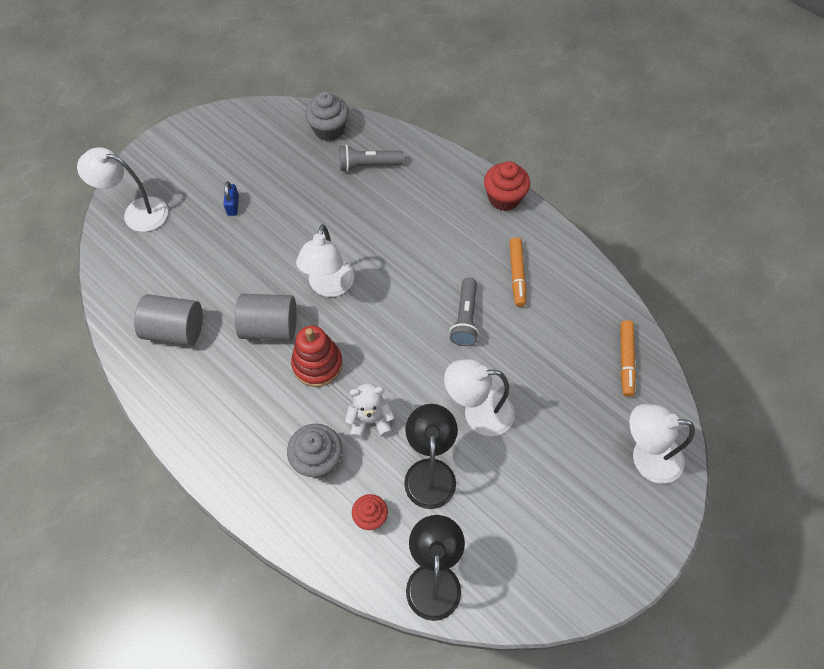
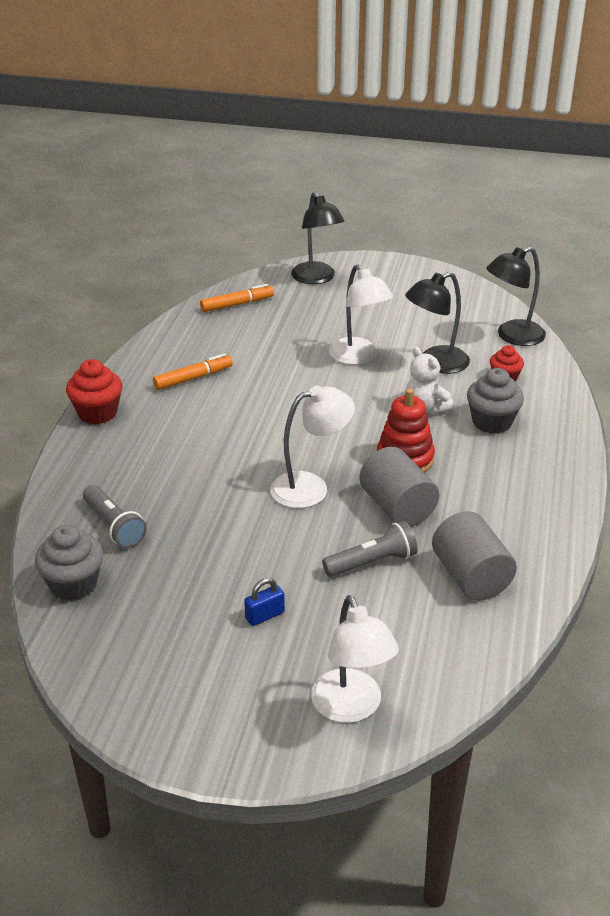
camera: 120 degrees left, 25 degrees down
grey flashlight [449,278,479,346] -> grey flashlight moved to [322,521,418,577]
white lamp [629,404,695,484] -> black lamp [291,192,344,284]

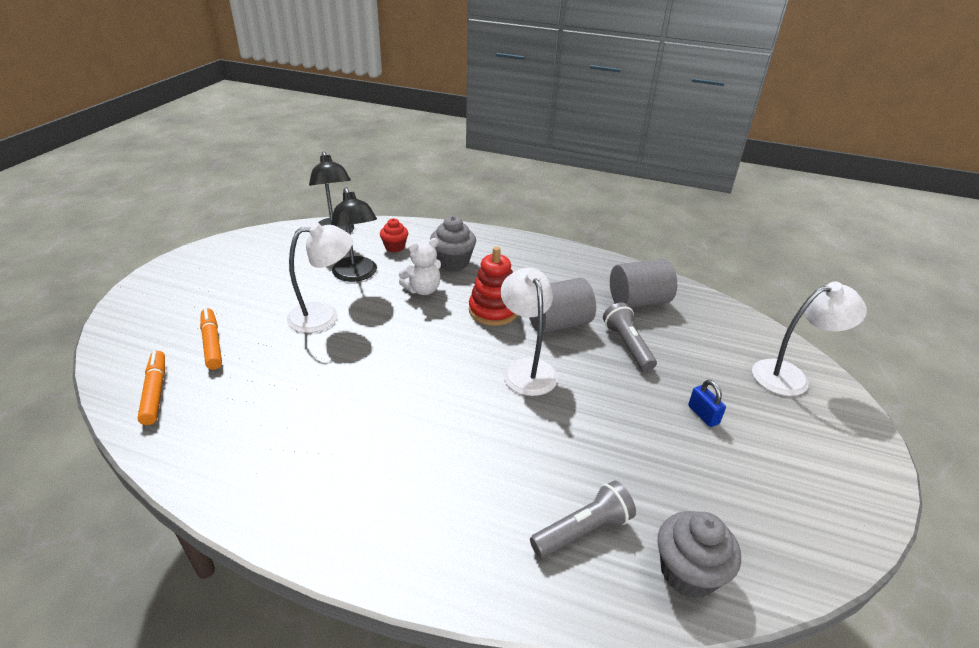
camera: 85 degrees left, 0 degrees up
red cupcake [66,359,123,424] -> none
orange marker [153,354,233,390] -> orange marker moved to [200,308,222,370]
black lamp [291,192,344,284] -> none

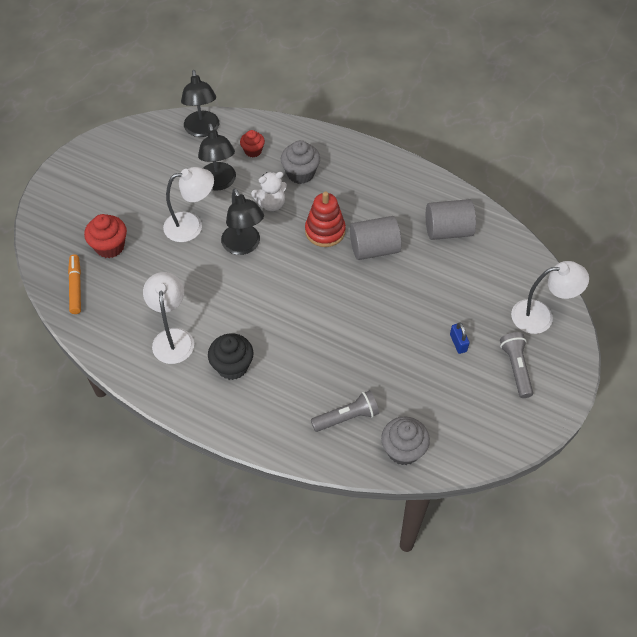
camera: 10 degrees right, 20 degrees up
orange marker [200,308,222,370] -> red cupcake [84,214,127,258]
white lamp [500,268,558,396] -> white lamp moved to [143,272,194,364]
grey flashlight [603,303,657,371] -> grey flashlight moved to [500,332,533,398]
none -> black cupcake [208,333,254,380]
none -> black lamp [221,188,264,255]

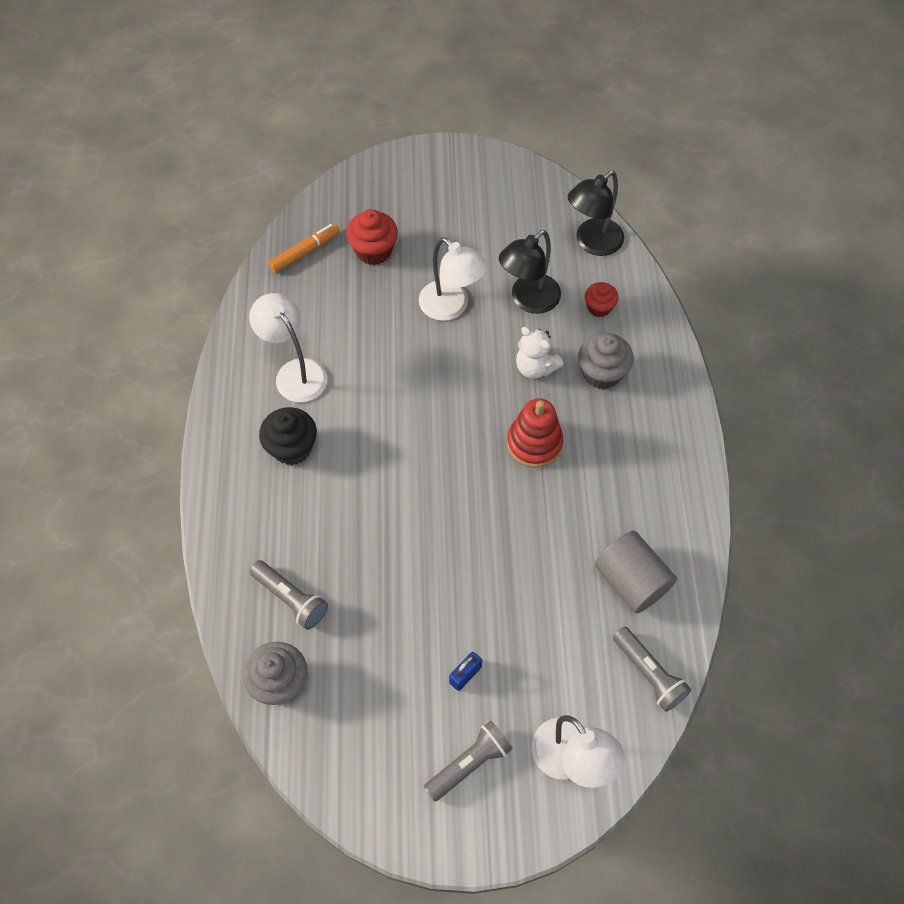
camera: 60 degrees right, 5 degrees up
white lamp [143,272,194,364] -> white lamp turned 90 degrees counterclockwise [249,293,328,402]
black lamp [221,188,264,255] -> none
grey cylinder [350,216,401,260] -> none
none -> grey flashlight [613,627,691,712]

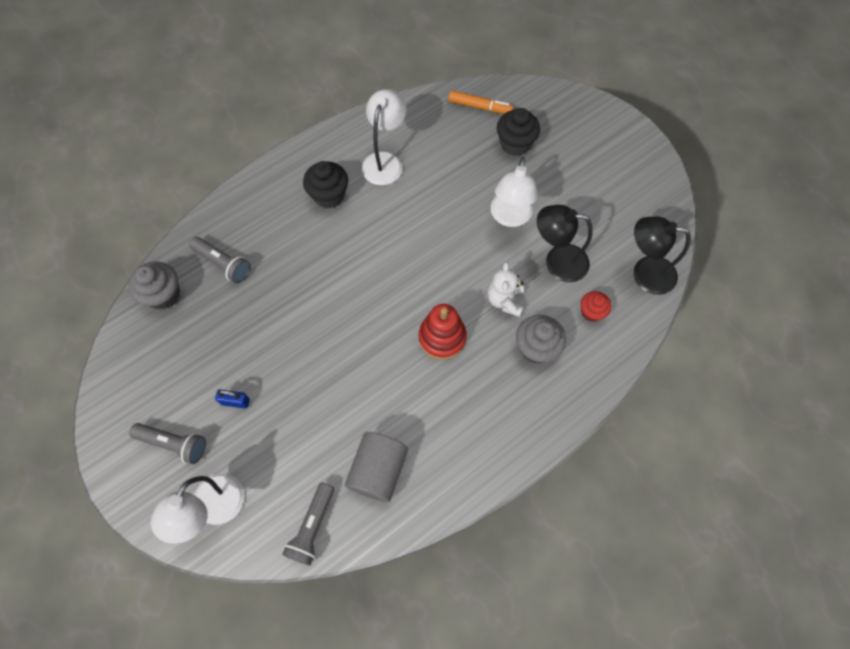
camera: 55 degrees right, 5 degrees up
grey flashlight [249,560,328,630] -> grey flashlight turned 60 degrees counterclockwise [189,237,251,283]
red cupcake [346,209,398,265] -> black cupcake [497,108,540,156]

